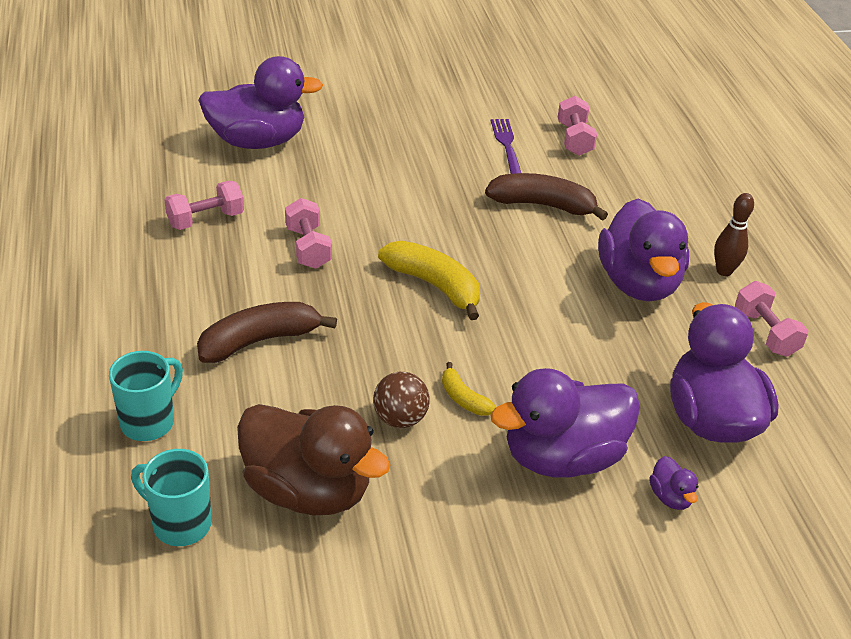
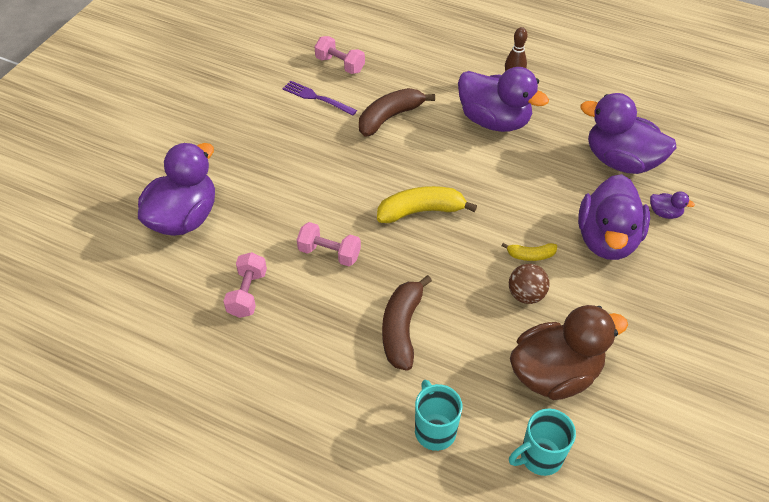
camera: 50 degrees left, 10 degrees up
pink dumbbell [735,281,808,357] -> none

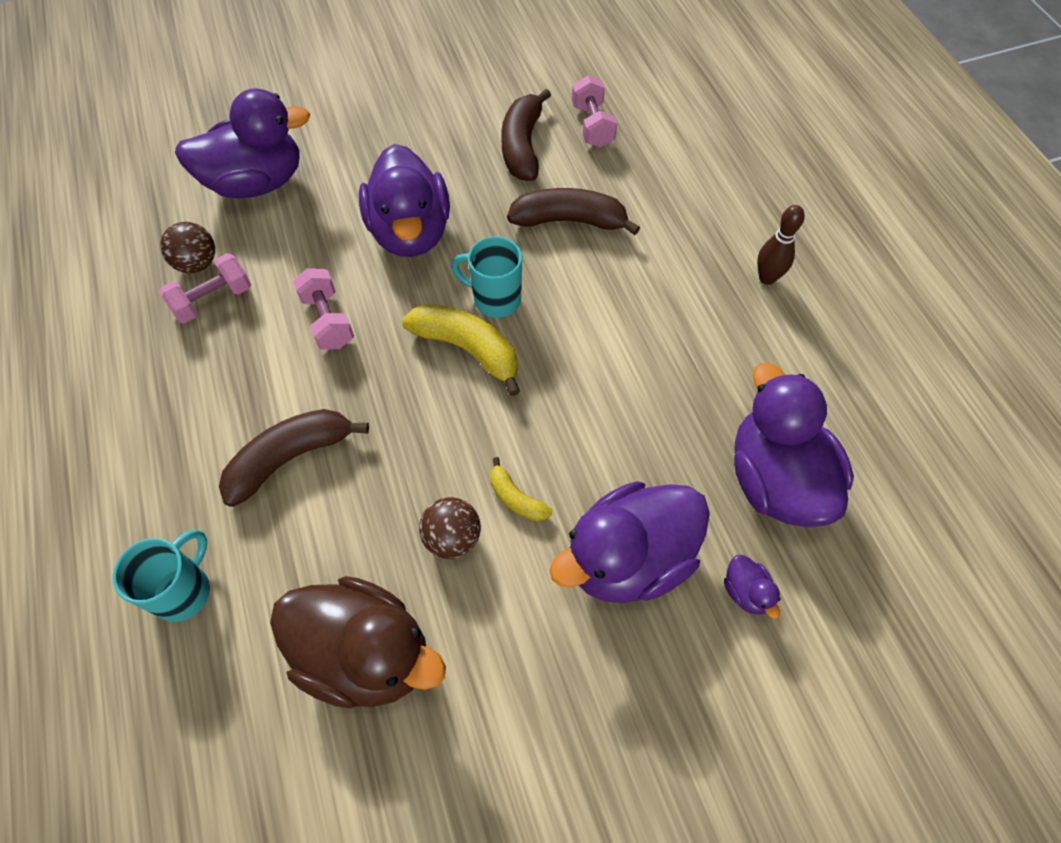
camera: 45 degrees right, 10 degrees up
purple fork [283,81,357,116] -> brown banana [501,89,551,181]
purple duck [458,67,549,132] -> purple duck moved to [359,144,450,257]
turquoise mug [509,409,576,476] -> turquoise mug moved to [451,236,522,318]
none -> brown ball [160,222,215,273]

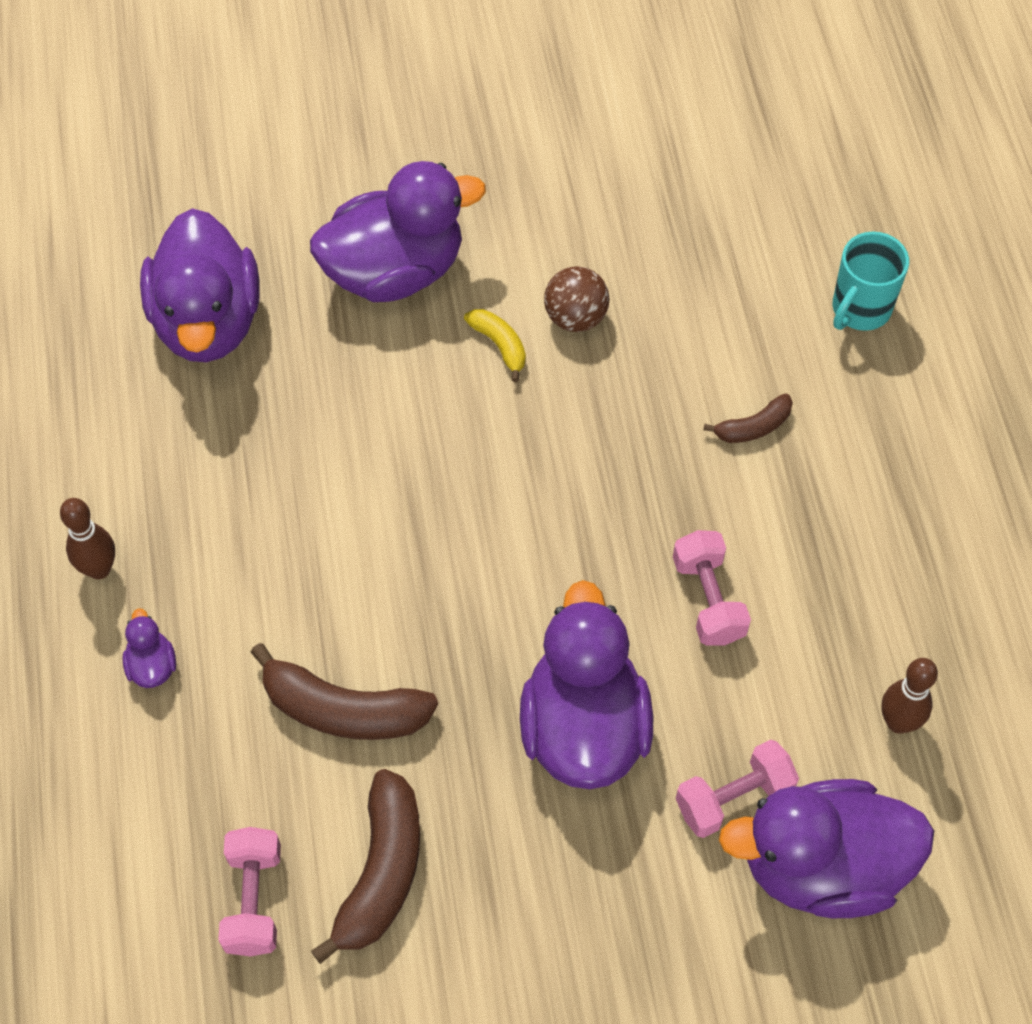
camera: 170 degrees left, 0 degrees up
pink dumbbell [159,253,251,323] -> pink dumbbell moved to [676,740,799,838]
brown ball [160,222,215,273] -> brown bowling pin [881,658,938,734]
brown banana [219,409,369,507] -> brown banana [703,393,793,443], size x0.53
brown duck [270,576,446,708] -> none
yellow banana [402,304,520,396] -> none
turquoise mug [451,236,522,318] -> none
purple duck [724,555,781,619] -> purple duck moved to [122,608,176,688]

